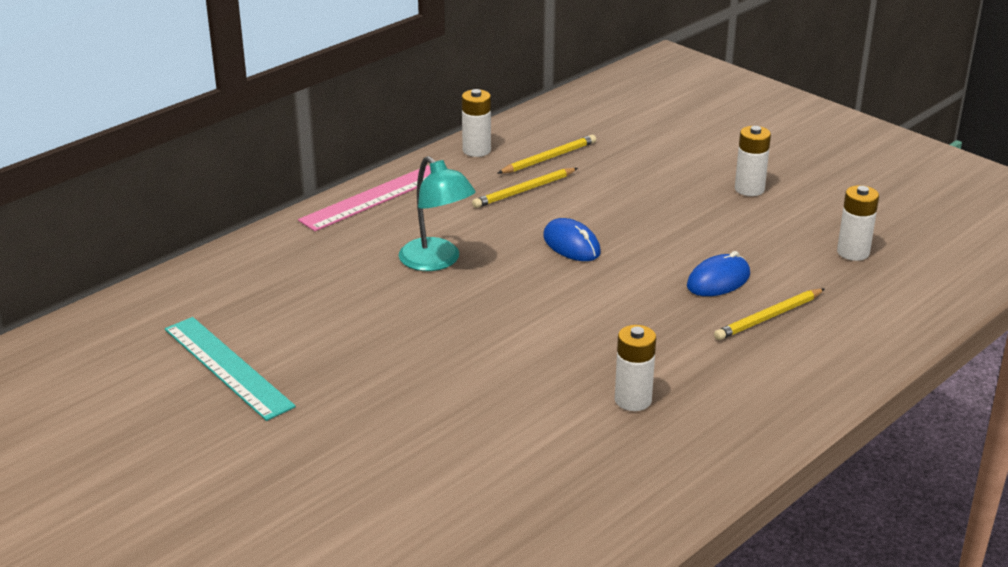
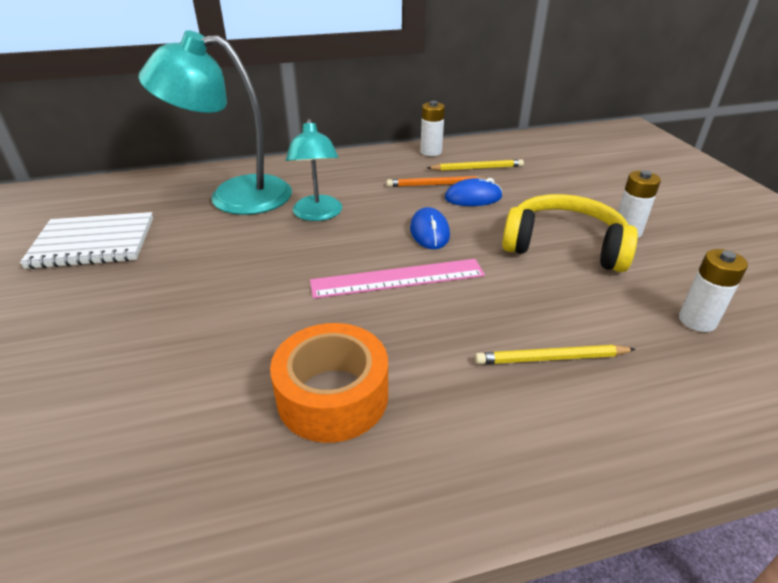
camera: 30 degrees right, 5 degrees up
turquoise ruler [165,317,296,421] -> white notebook [20,212,153,269]
pink ruler [298,165,431,231] -> pink ruler moved to [310,259,485,299]
yellow pencil [472,168,578,208] -> orange pencil [386,176,487,187]
white battery [615,325,656,411] -> orange tape [270,323,388,443]
blue mouse [687,251,750,296] -> blue mouse moved to [445,178,502,206]
none -> turquoise lamp [139,30,292,215]
none -> yellow headphones [502,194,638,272]

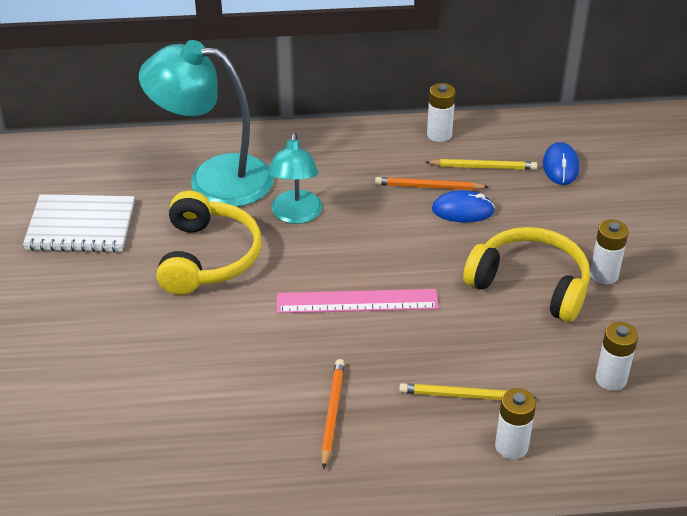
camera: 10 degrees right, 5 degrees up
orange tape [270,323,388,443] -> none
blue mouse [410,207,450,249] -> blue mouse moved to [543,142,579,185]
none -> yellow headphones [157,191,262,295]
none -> orange pencil [321,359,345,469]
none -> white battery [495,388,536,460]

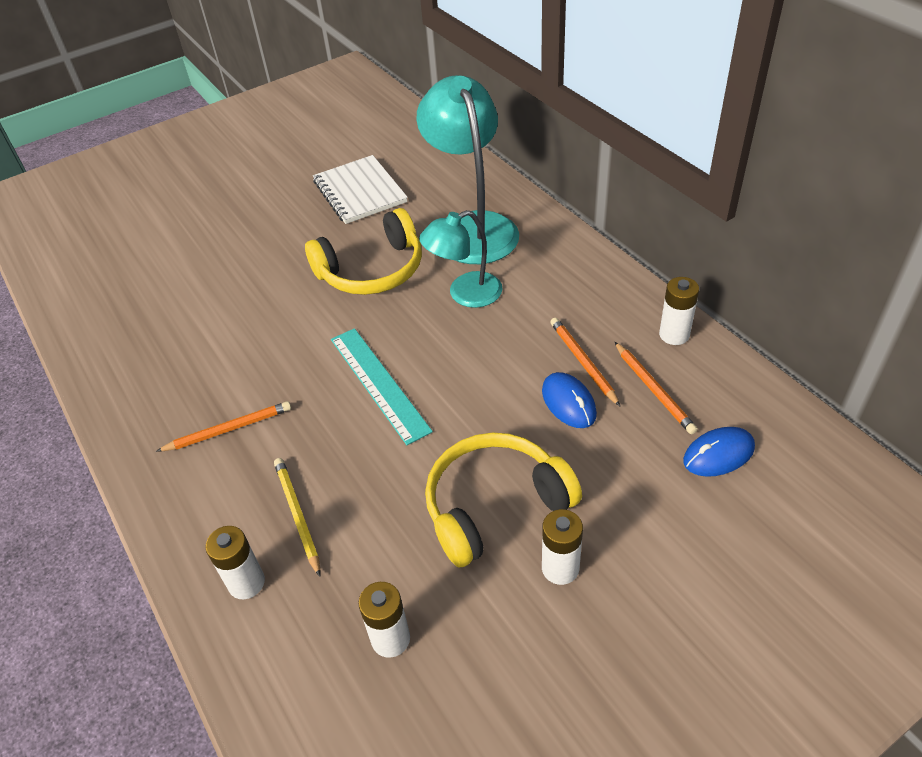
camera: 65 degrees right, 5 degrees up
pink ruler [277,289,439,313] -> turquoise ruler [331,328,433,445]
yellow pencil [425,159,537,170] -> orange pencil [615,342,698,434]
yellow headphones [463,227,590,322] -> yellow headphones turned 120 degrees counterclockwise [425,433,582,567]

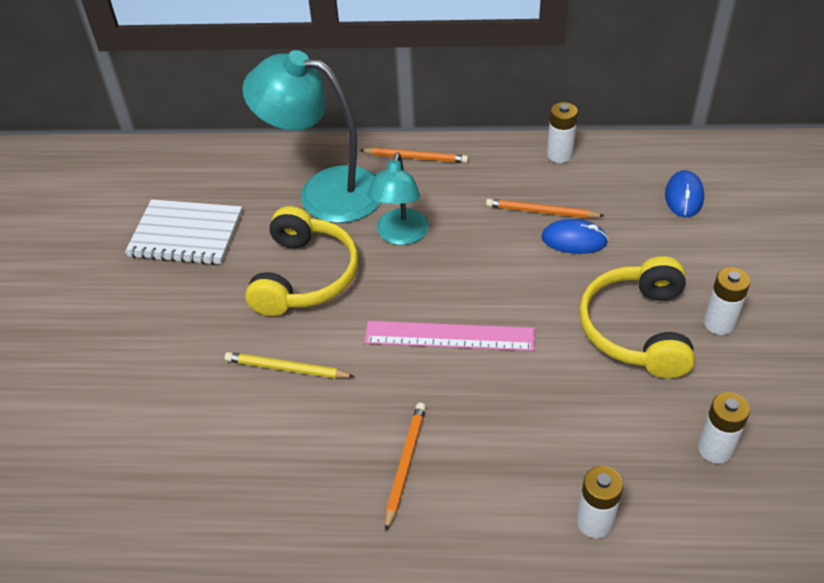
camera: 55 degrees left, 0 degrees up
yellow pencil [274,458,320,577] -> yellow pencil moved to [225,352,355,379]
turquoise ruler [331,328,433,445] -> pink ruler [365,321,535,351]
orange pencil [615,342,698,434] -> orange pencil moved to [359,148,468,163]

